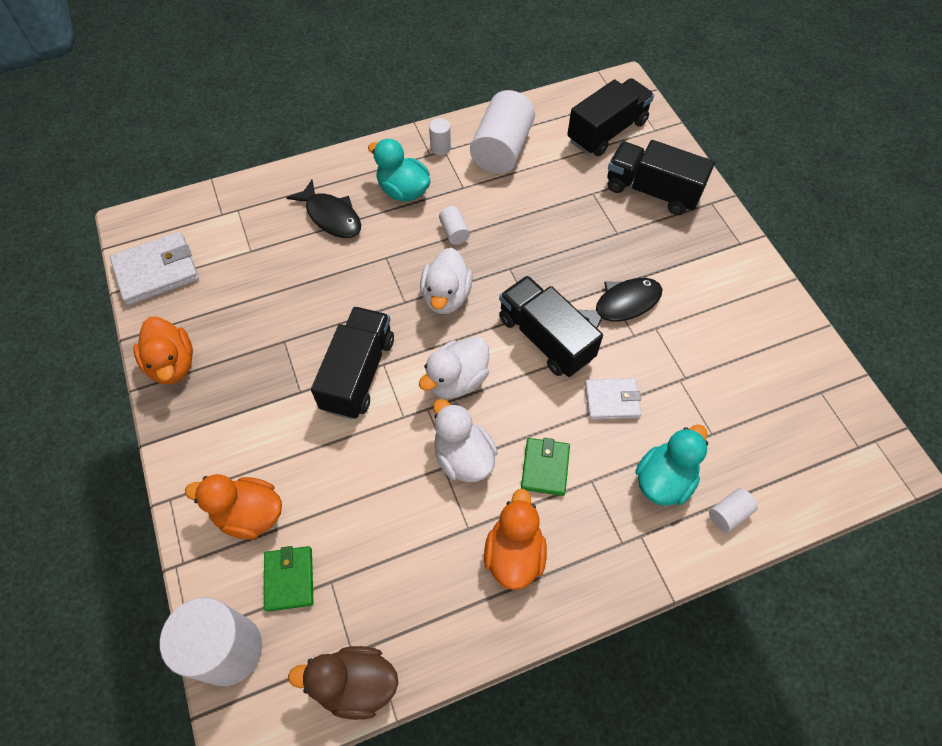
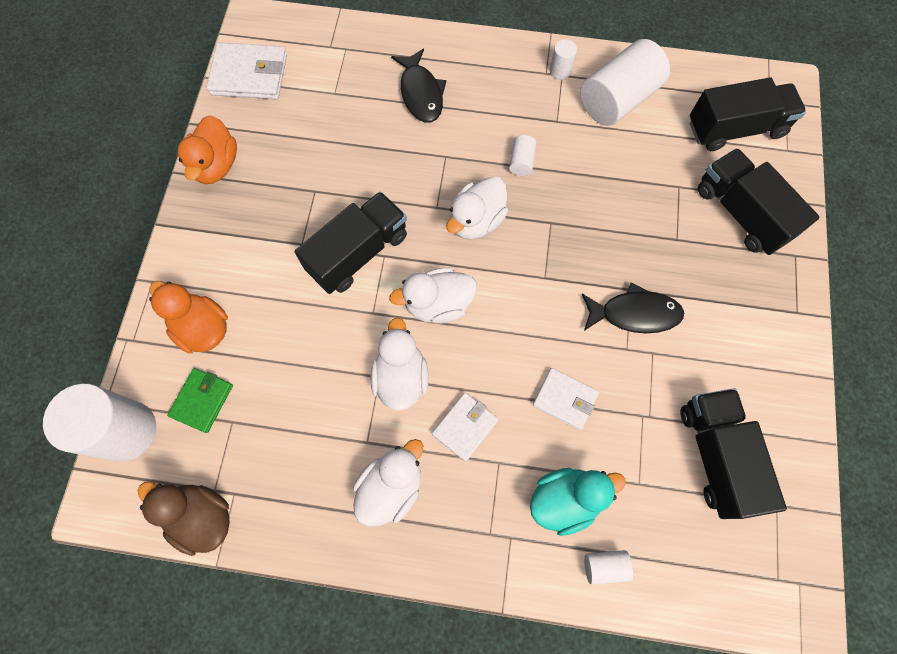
camera: 30 degrees right, 10 degrees up
turquoise duck [368,139,431,202] -> none
orange duck [484,489,547,590] -> white duck [353,439,423,527]
black truck [499,276,603,377] -> black truck moved to [680,388,787,519]
green wallet [521,438,570,496] -> white wallet [432,393,499,462]

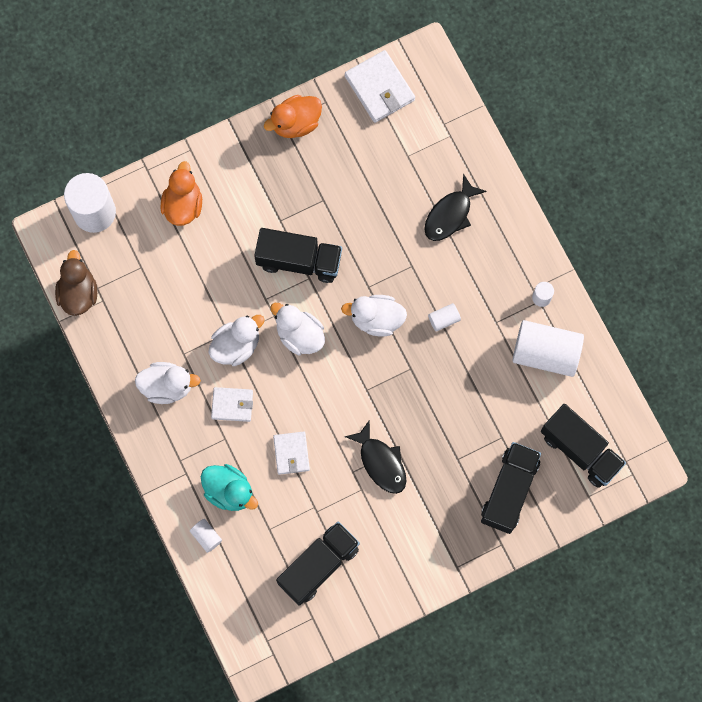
camera: 55 degrees right, 5 degrees up
green wallet [167,368,233,433] -> none

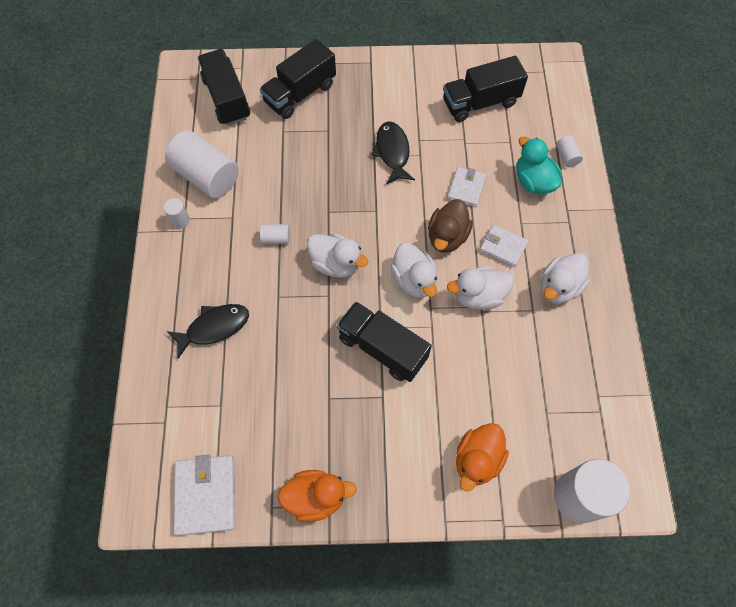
camera: 155 degrees left, 10 degrees down
brown duck [55,250,97,316] -> brown duck moved to [428,199,473,253]
white duck [135,362,201,404] -> white duck turned 75 degrees counterclockwise [541,253,590,304]

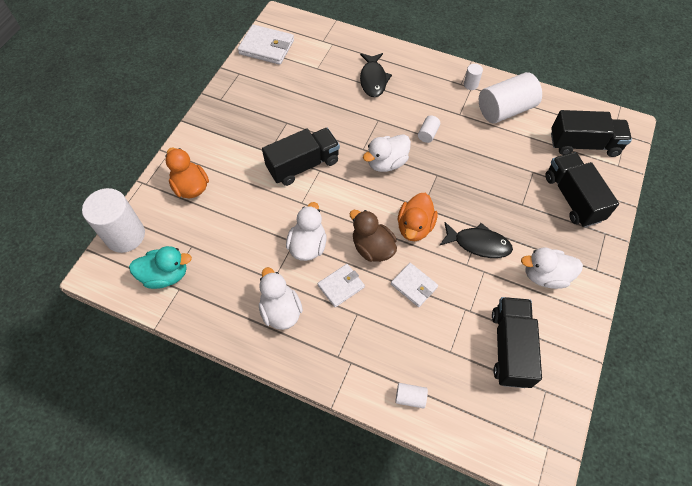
camera: 115 degrees right, 5 degrees down
orange duck [278,470,357,522] -> orange duck moved to [398,193,437,241]
white duck [390,243,437,298] -> white duck moved to [521,247,583,289]
turquoise duck [516,136,562,194] -> turquoise duck moved to [129,246,192,289]

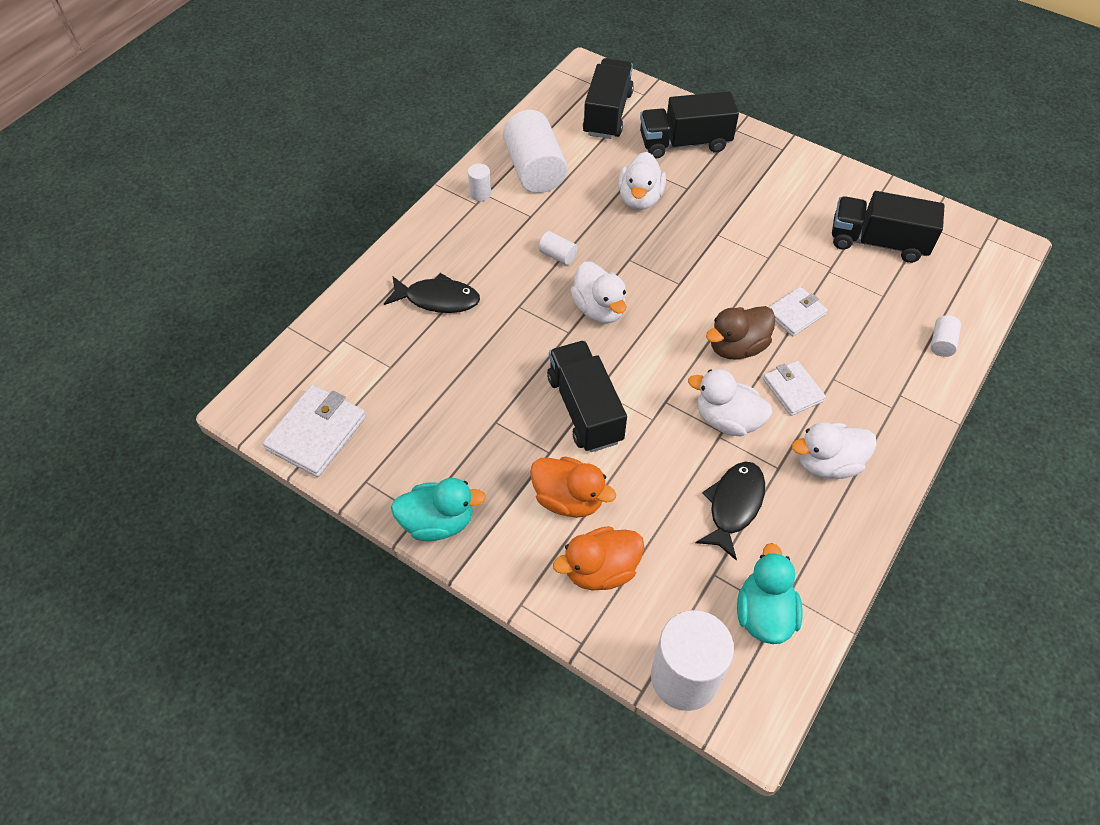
camera: 80 degrees left, 5 degrees down
orange duck [398,193,437,241] -> orange duck moved to [530,457,616,518]
black fish [439,222,513,258] -> black fish moved to [695,462,765,560]
white duck [521,247,583,289] -> white duck moved to [618,152,666,210]
none -> turquoise duck [391,478,486,541]

